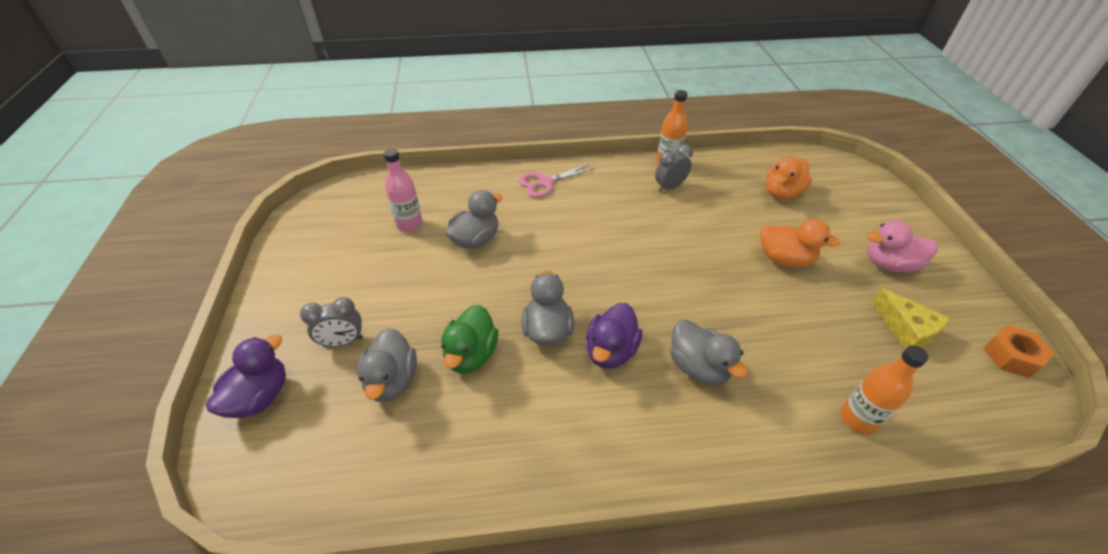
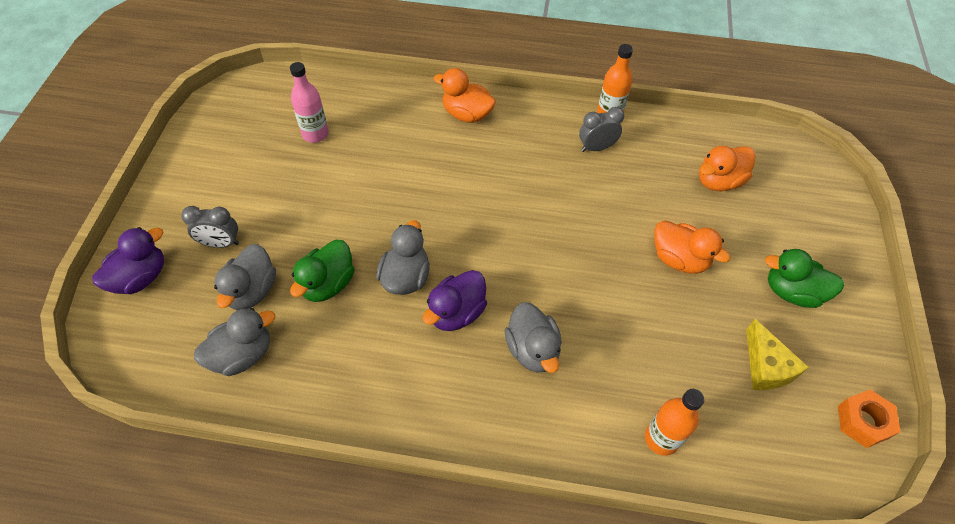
camera: 15 degrees right, 10 degrees up
grey duck [445,190,502,249] -> grey duck moved to [194,308,275,376]
pink scissors [519,163,595,197] -> orange duck [434,68,496,123]
pink duck [867,220,938,272] -> green duck [765,249,844,308]

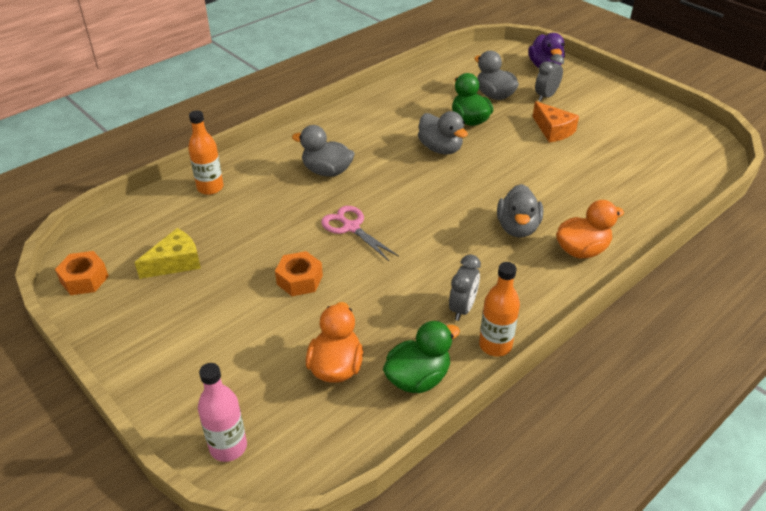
camera: 130 degrees right, 15 degrees down
grey duck [194,308,275,376] -> grey duck moved to [497,184,543,238]
pink bottle [290,62,329,143] -> pink bottle moved to [198,363,247,462]
purple duck [423,270,487,331] -> none
orange duck [654,220,730,274] -> orange nut [275,251,323,296]
yellow cheese [746,319,809,390] -> yellow cheese turned 120 degrees clockwise [134,228,201,279]
green duck [765,249,844,308] -> green duck moved to [383,321,460,393]
none -> pink scissors [321,206,399,261]
none -> orange cheese [533,101,579,143]

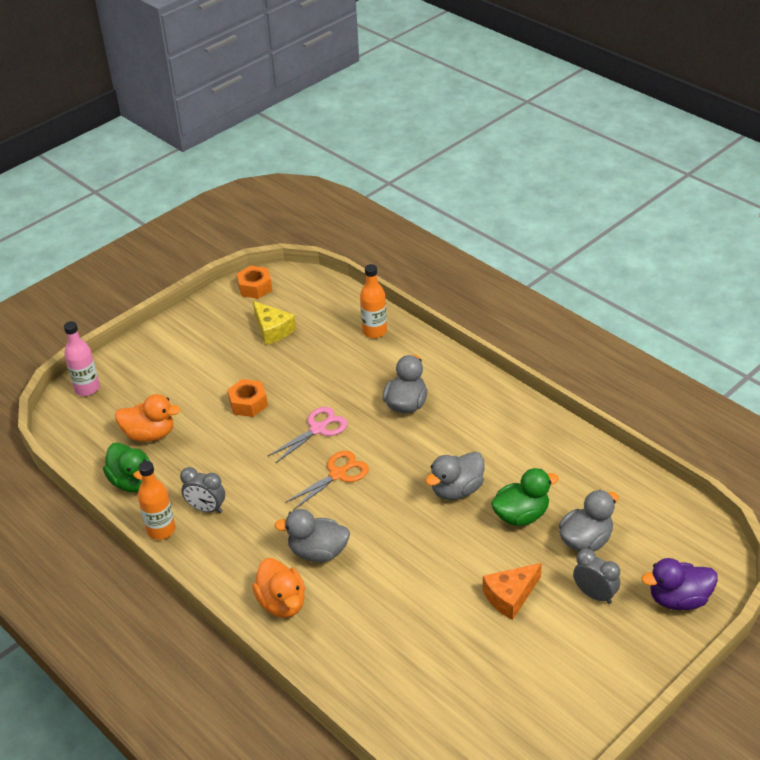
camera: 90 degrees right, 0 degrees up
none -> orange scissors [285,451,369,510]

